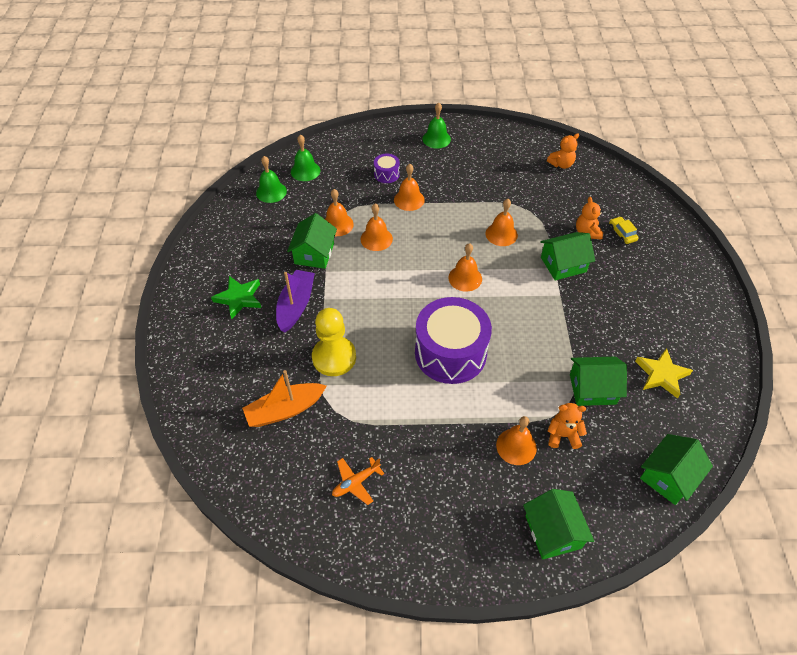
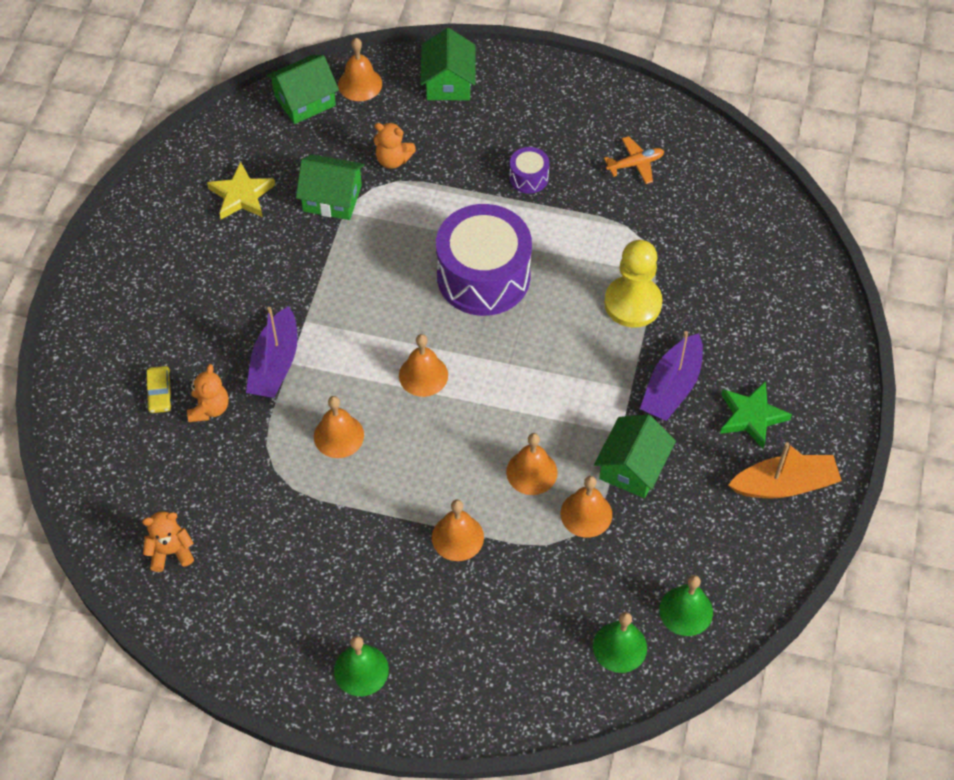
camera: 165 degrees left, 5 degrees up
orange boat [242,370,327,427] -> orange boat moved to [728,442,842,498]
purple drum [374,154,400,183] -> purple drum moved to [509,147,550,193]
orange bell [496,416,537,465] -> orange bell moved to [338,38,382,101]
green house [540,232,595,280] -> purple boat [246,306,297,398]

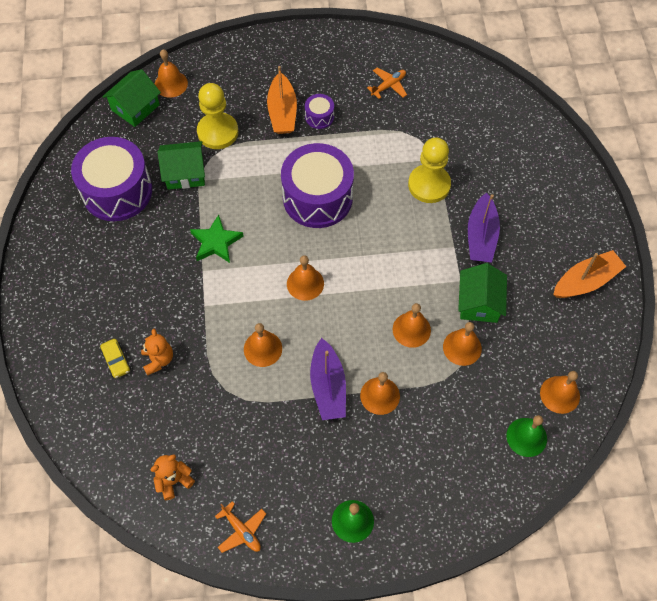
camera: 20 degrees left, 5 degrees up
yellow star [207,162,275,219] -> purple drum [71,137,152,221]
purple boat [246,306,297,398] -> purple boat moved to [310,338,346,420]
orange teddy bear [374,122,416,169] -> yellow pawn [197,83,238,149]
green house [420,28,476,100] -> none
green bell [659,575,713,636] -> orange bell [540,371,580,414]
green star [720,381,792,449] -> green star moved to [190,215,244,263]
none -> orange plane [215,501,266,553]
none -> orange boat [267,66,297,134]

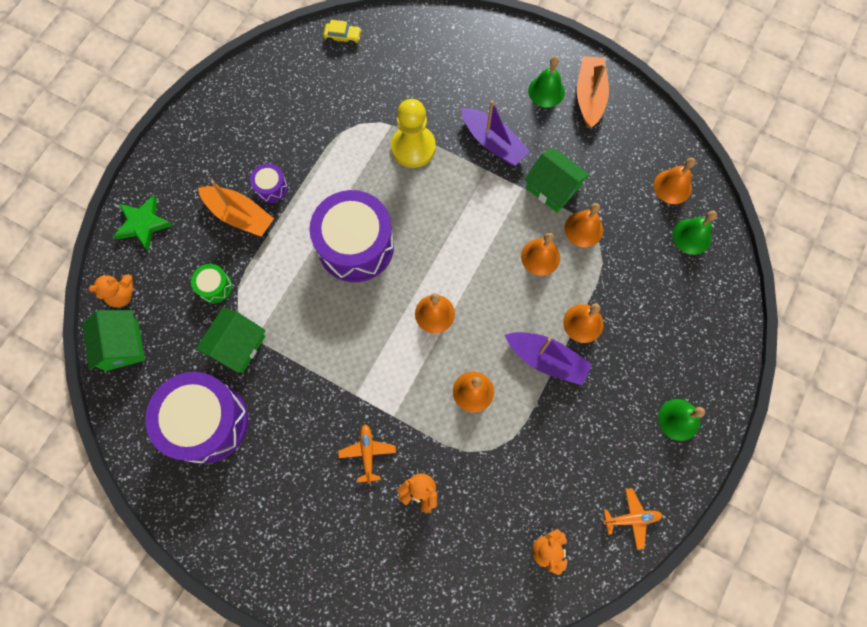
camera: 55 degrees left, 10 degrees up
yellow car [100,339,131,378] -> yellow car moved to [323,20,362,46]
orange bell [155,49,188,98] -> orange teddy bear [89,273,133,307]
green star [190,215,244,263] -> green star moved to [114,195,173,250]
yellow pawn [197,83,238,149] -> green drum [191,264,232,303]
orange plane [367,68,407,99] -> orange plane moved to [338,424,396,484]
none -> green bell [528,56,565,107]

